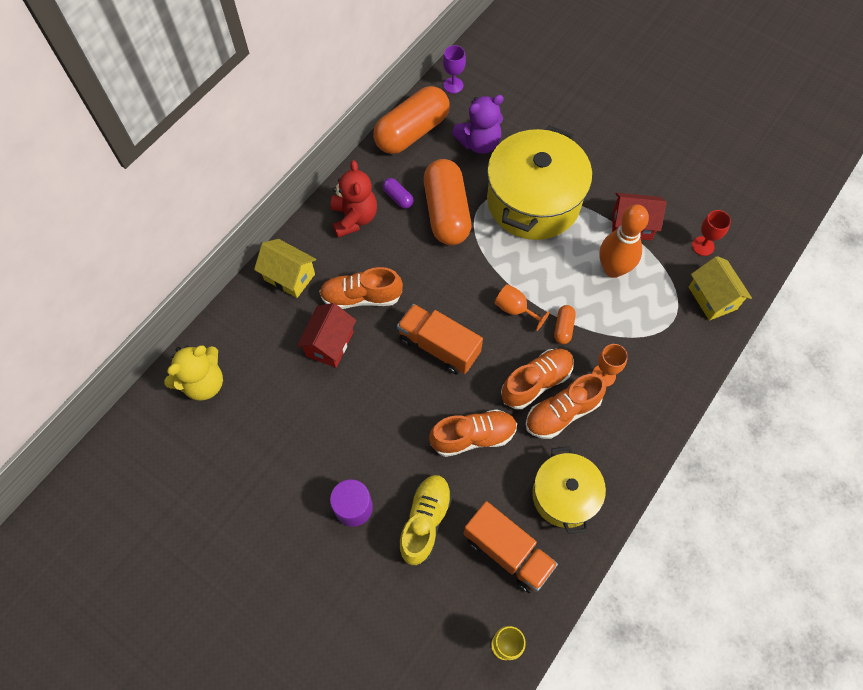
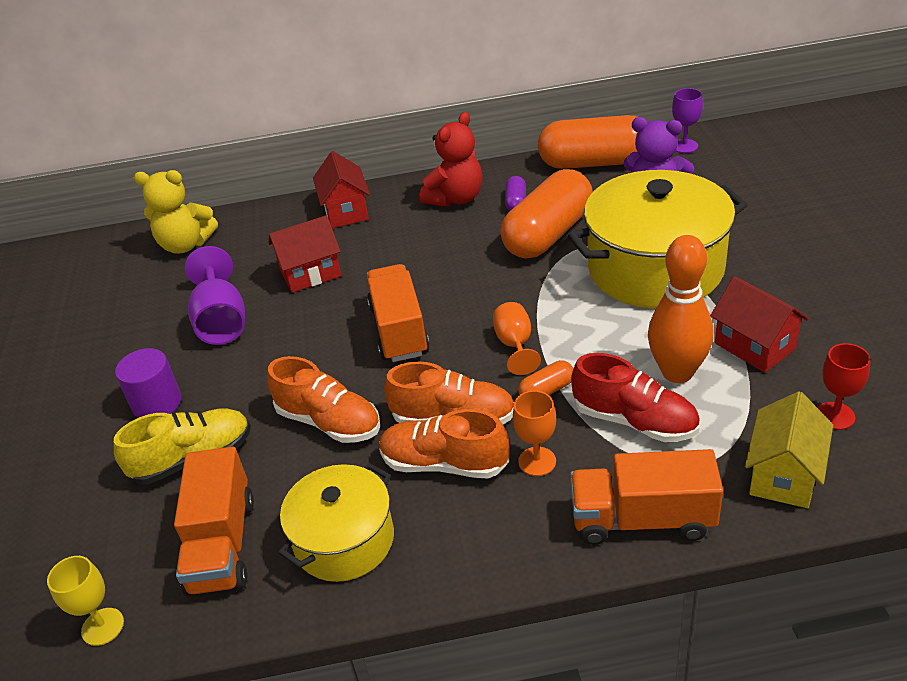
camera: 50 degrees right, 25 degrees down
yellow house [254,239,316,298] -> red house [313,151,370,228]
orange shoe [319,267,403,309] -> none
none -> purple goblet [185,246,245,345]
none -> orange truck [570,449,723,545]
none -> red shoe [571,353,700,442]

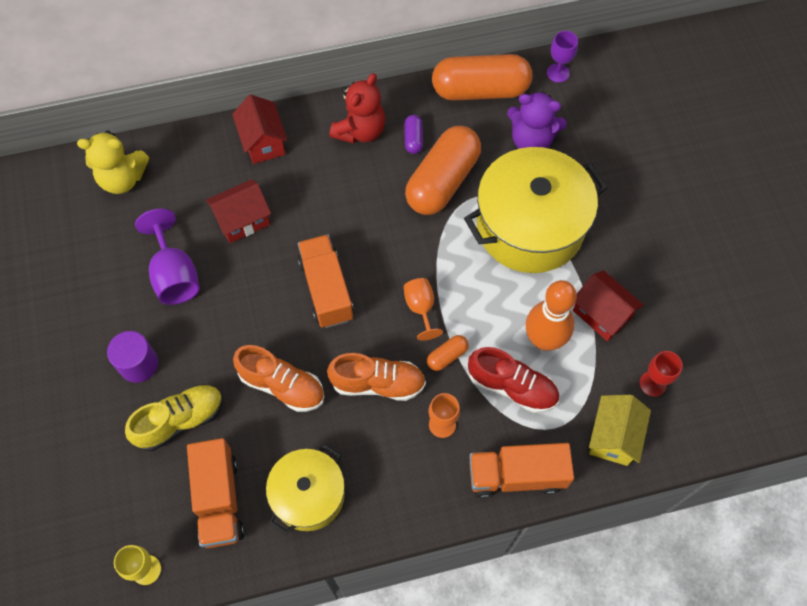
camera: 10 degrees left, 25 degrees up
orange shoe [379,409,509,479] -> none

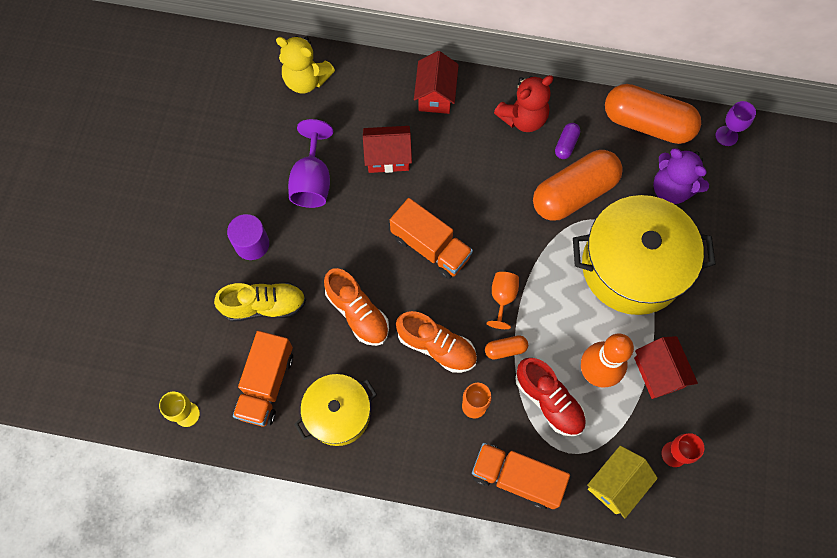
camera: 25 degrees right, 5 degrees up
orange truck [298,234,354,328] -> orange truck turned 120 degrees clockwise [390,198,473,279]

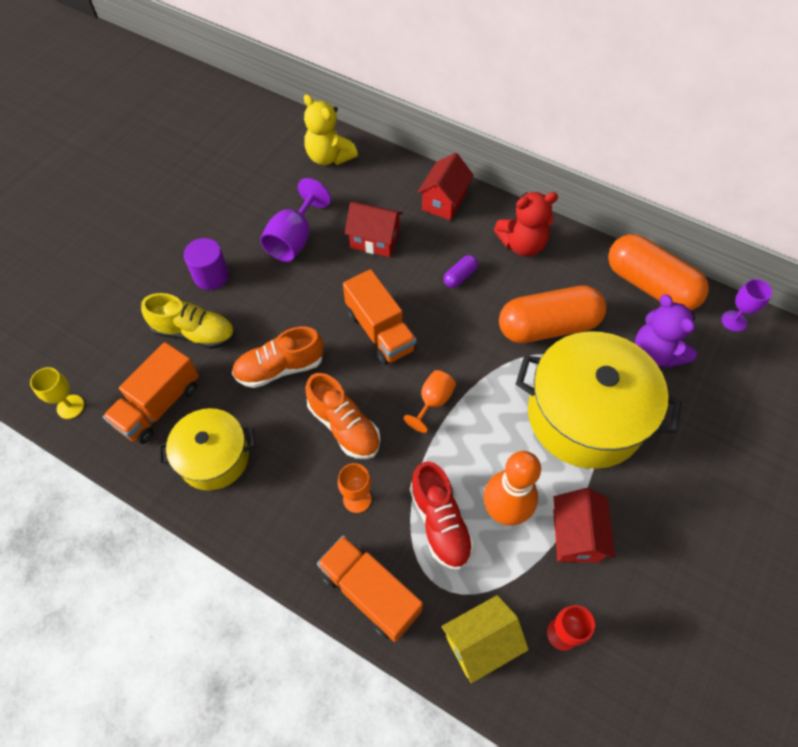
camera: 20 degrees right, 10 degrees down
orange shoe [324,268,389,346] -> orange shoe turned 90 degrees clockwise [232,326,324,388]
orange capsule [485,335,528,359] -> none
purple capsule [555,123,580,159] -> purple capsule moved to [444,255,478,288]

